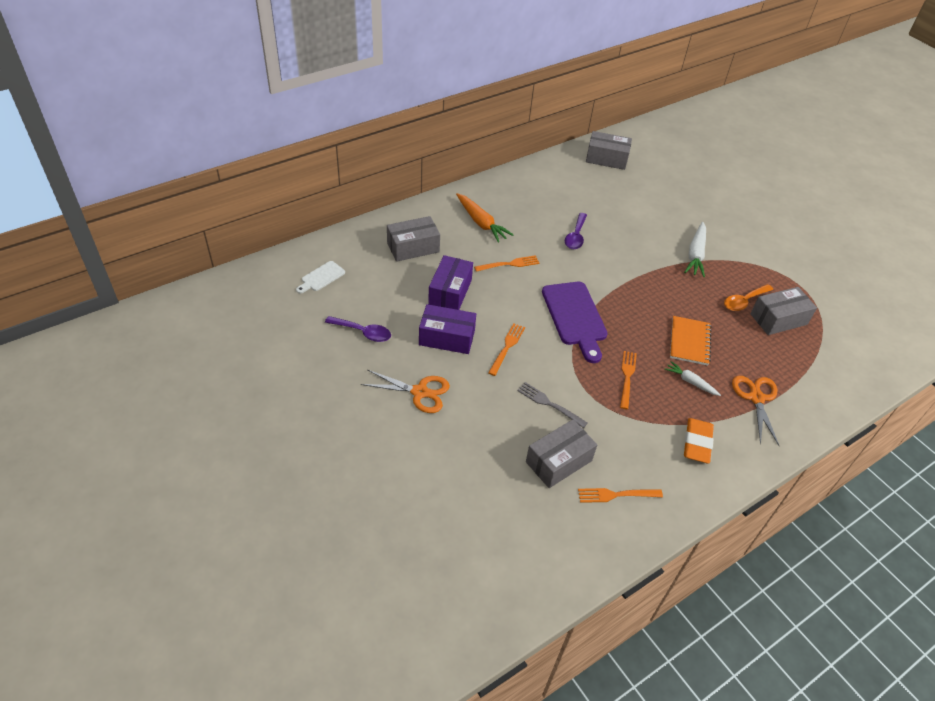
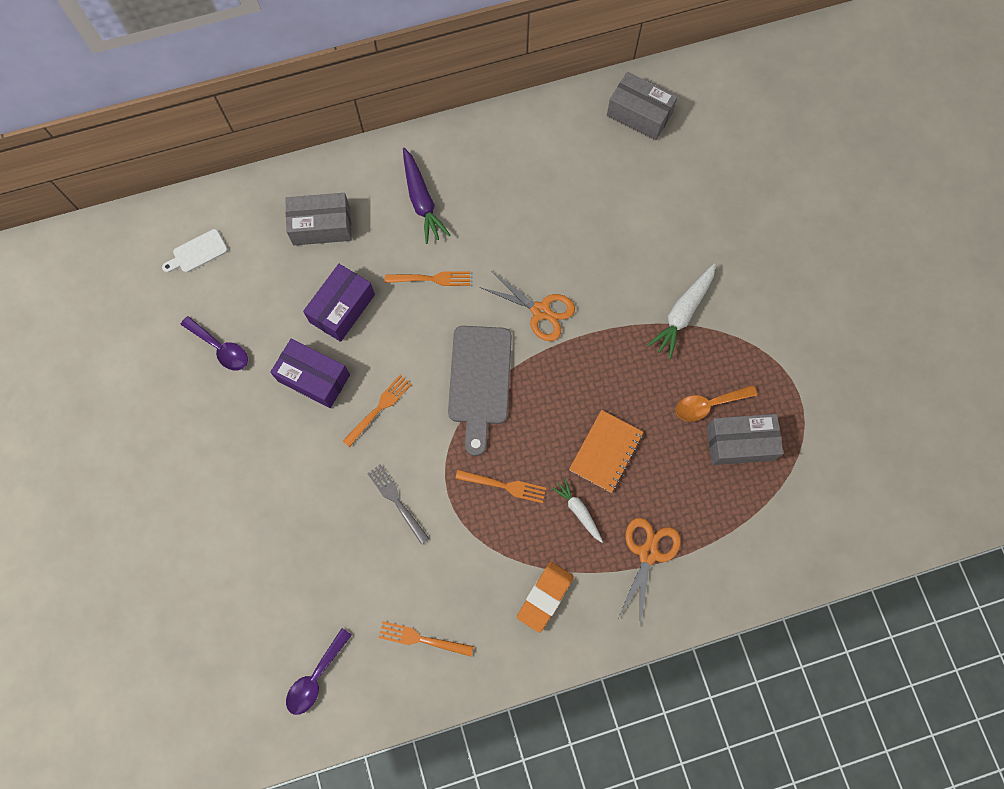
camera: 20 degrees right, 25 degrees up
orange scissors [361,370,450,413] -> orange scissors moved to [480,271,575,341]
orange carrot [456,193,514,242] -> purple carrot [403,148,450,244]
grey box [526,419,597,488] -> none
purple cutting board [542,282,608,363] -> grey cutting board [448,326,512,456]
purple spoon [565,213,587,249] -> purple spoon moved to [286,628,352,715]
orange fork [620,351,637,409] -> orange fork turned 75 degrees clockwise [455,470,546,503]

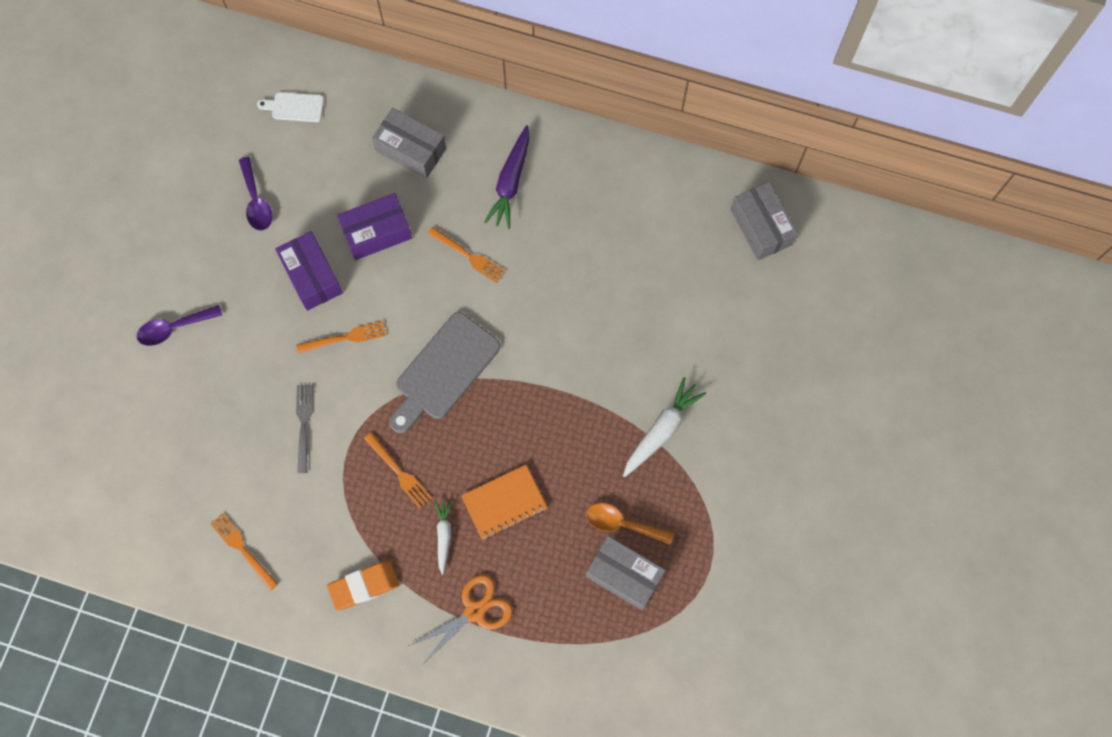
camera: 35 degrees right, 0 degrees up
purple spoon [286,628,352,715] -> purple spoon moved to [137,305,222,346]
orange scissors [480,271,575,341] -> none
white carrot [647,264,716,359] -> white carrot turned 150 degrees clockwise [623,377,706,477]

